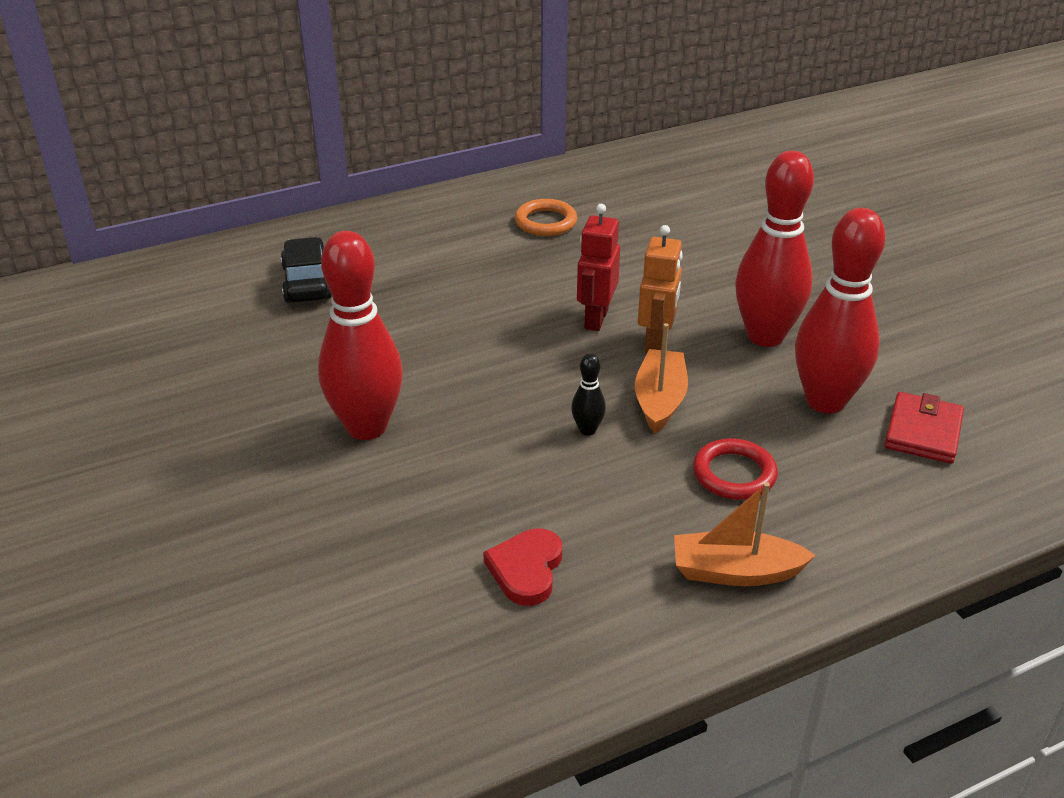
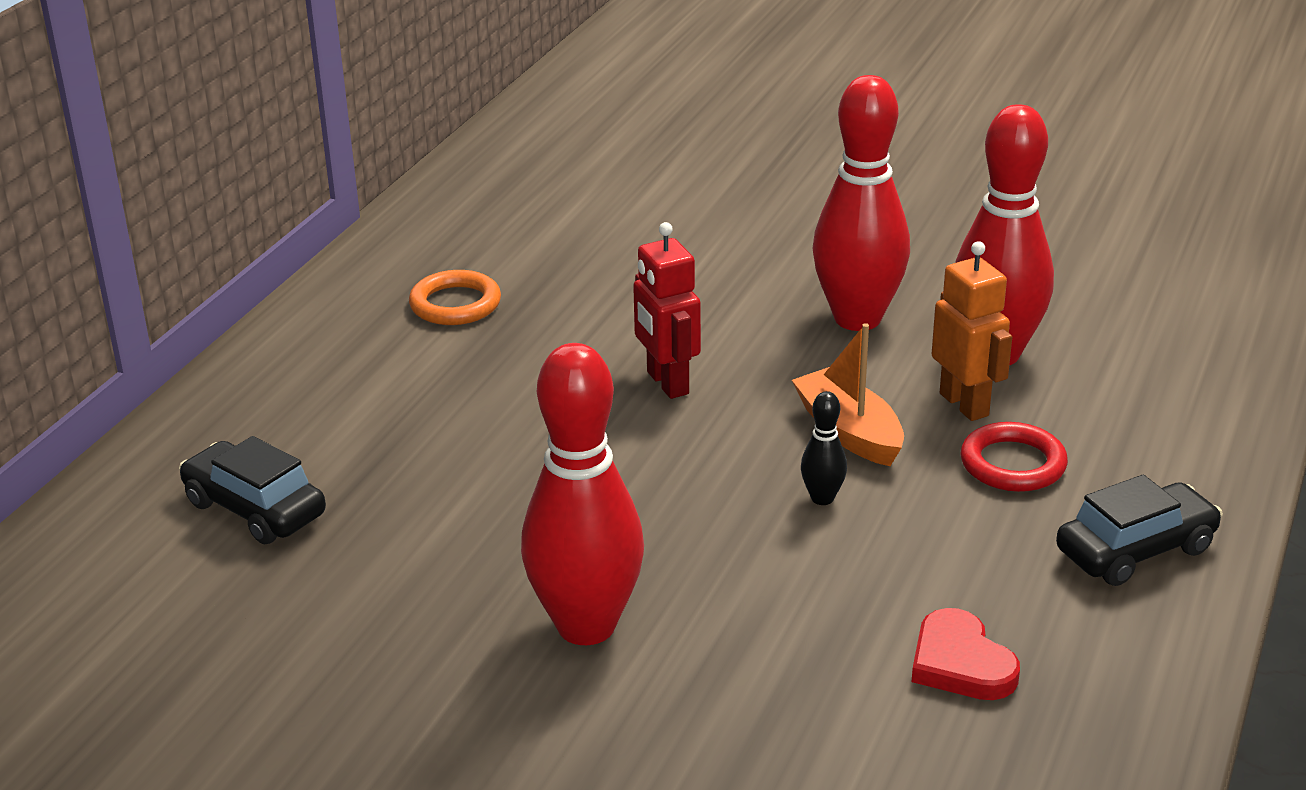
camera: 40 degrees left, 5 degrees down
orange robot [638,225,683,353] -> orange robot moved to [932,241,1012,421]
orange boat [674,482,816,586] -> black car [1056,475,1223,586]
red wallet [884,392,964,464] -> none

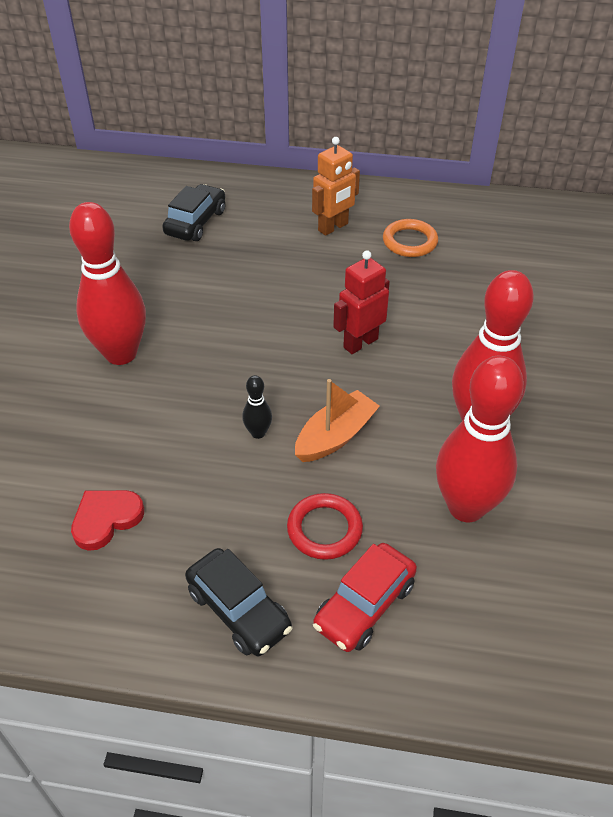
camera: 75 degrees right, 15 degrees up
orange robot [932,241,1012,421] -> orange robot moved to [312,137,360,236]
none -> red car [313,543,417,652]

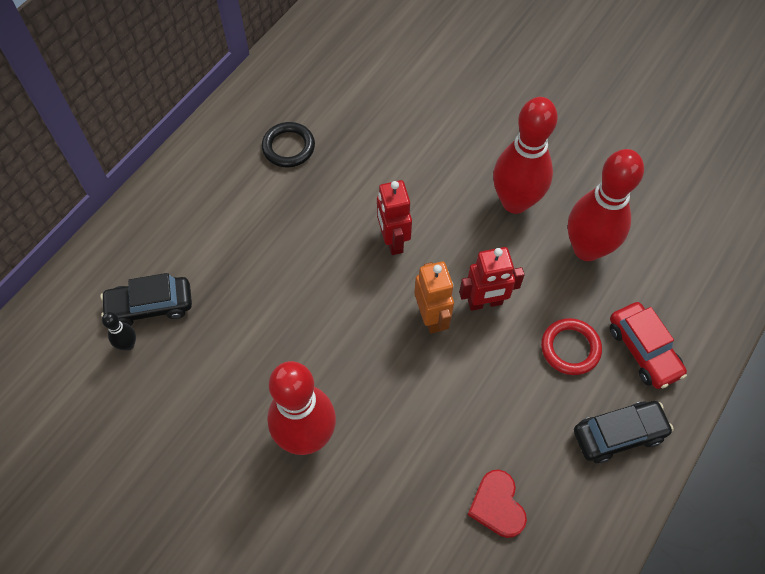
camera: 65 degrees left, 15 degrees up
black car [162,184,225,241] -> black car turned 60 degrees counterclockwise [100,273,192,326]
black bowling pin [242,375,272,439] -> black bowling pin moved to [102,312,136,351]
orange boat [295,379,380,462] -> red robot [459,247,525,311]
orange robot [312,137,360,236] -> orange robot moved to [414,261,454,334]
orange ring [383,219,438,257] -> black ring [262,122,315,167]

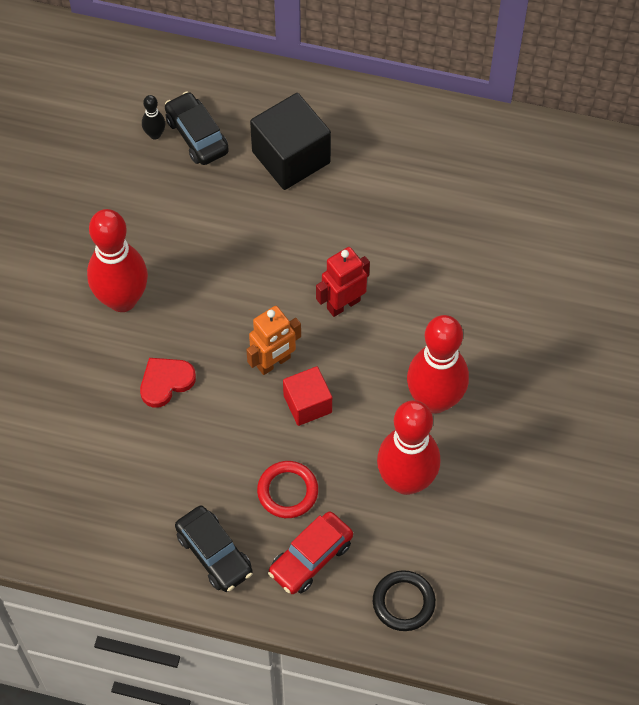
camera: 70 degrees right, 0 degrees up
black ring [262,122,315,167] -> black ring moved to [373,570,436,631]
red robot [459,247,525,311] -> red cube [283,366,332,426]
red heart [468,470,527,538] -> red heart moved to [140,358,196,408]
none -> black cube [250,93,331,190]

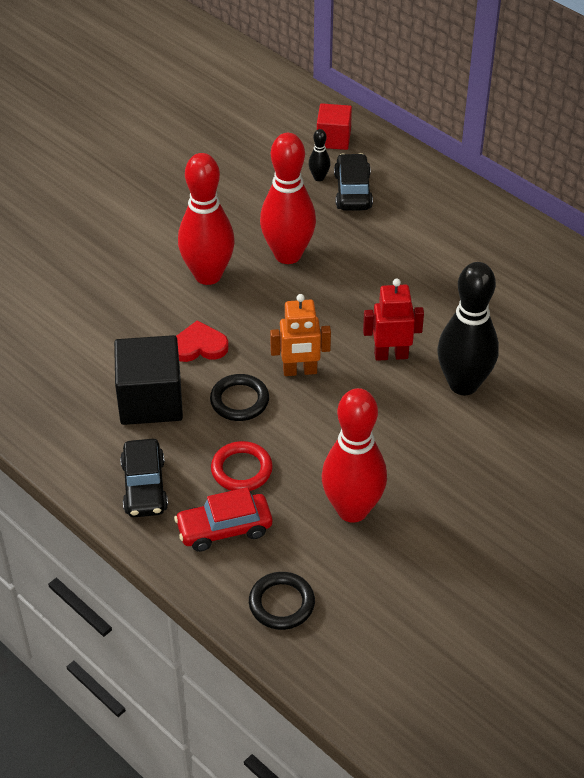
camera: 30 degrees right, 15 degrees down
black cube [250,93,331,190] -> black cube moved to [114,335,183,425]
red cube [283,366,332,426] -> red cube moved to [317,103,352,150]
red bowling pin [407,315,469,414] -> red bowling pin moved to [260,133,316,264]
none -> black ring [210,374,269,421]
none -> black bowling pin [437,262,499,395]

